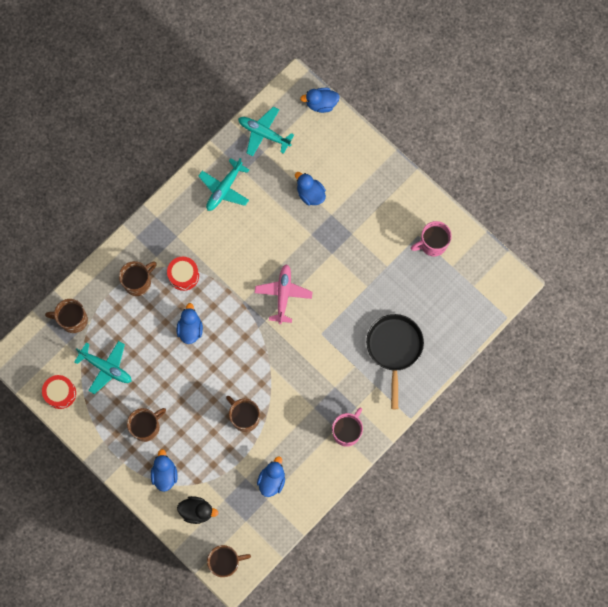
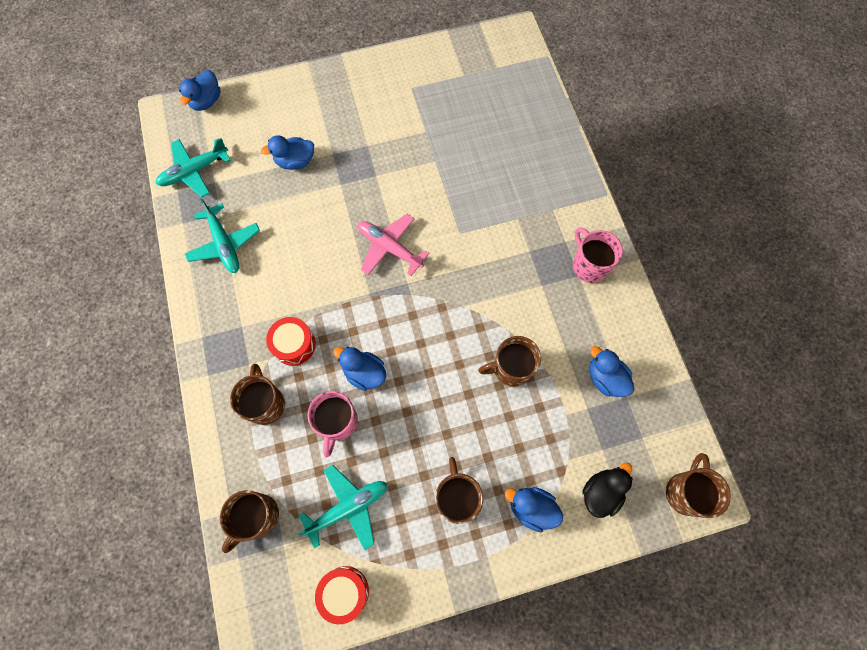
camera: 60 degrees left, 5 degrees down
black pan [366,314,424,409] -> none
pink mug [411,221,452,257] -> pink mug moved to [307,391,358,457]

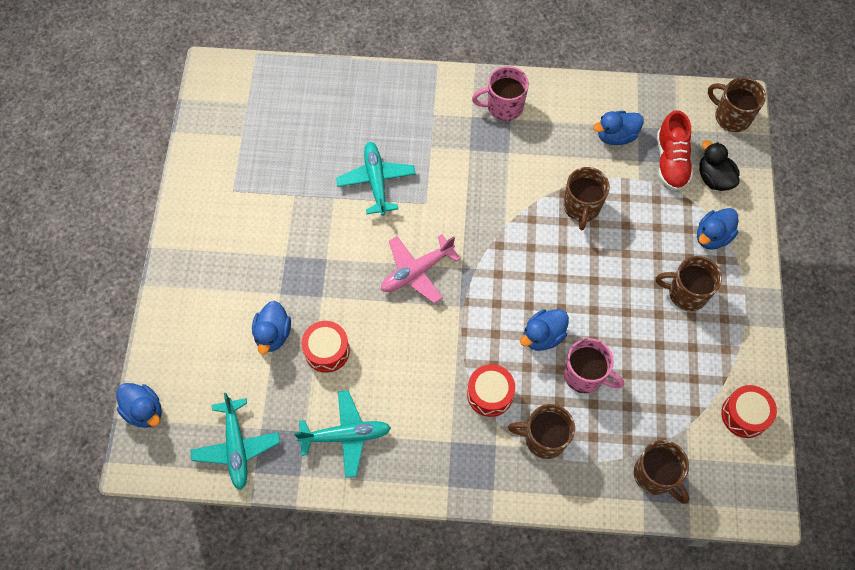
camera: 70 degrees left, 5 degrees down
turquoise plane [298,465,387,551] -> turquoise plane moved to [336,142,416,216]
none -> red drum [301,321,350,373]
none -> red shoe [657,110,693,191]

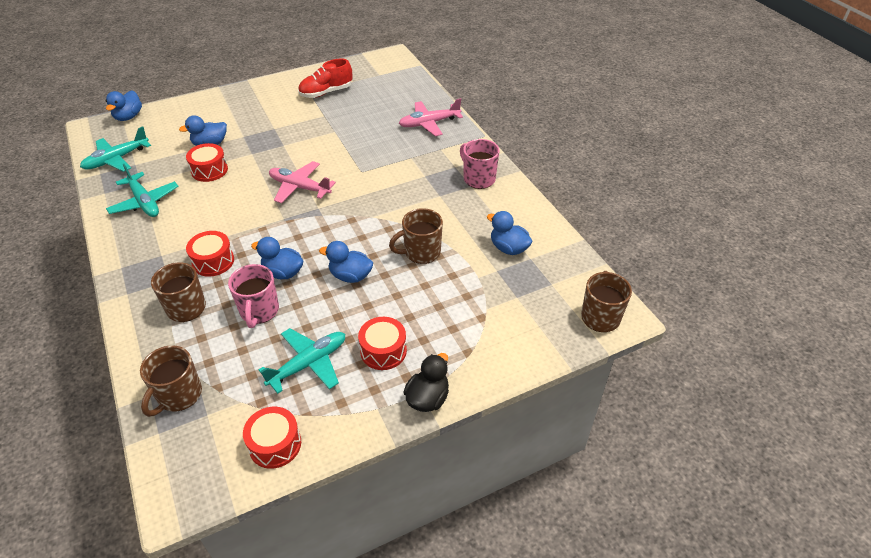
camera: 60 degrees right, 20 degrees down
turquoise plane [336,142,416,216] -> turquoise plane moved to [259,328,345,394]
brown mug [655,256,722,311] -> red drum [358,317,407,370]
red shoe [657,110,693,191] -> red shoe moved to [298,59,352,98]
blue duck [697,208,738,250] -> blue duck moved to [319,241,373,283]
black duck [699,140,740,191] -> black duck moved to [403,353,449,412]
none -> pink plane [399,98,463,136]

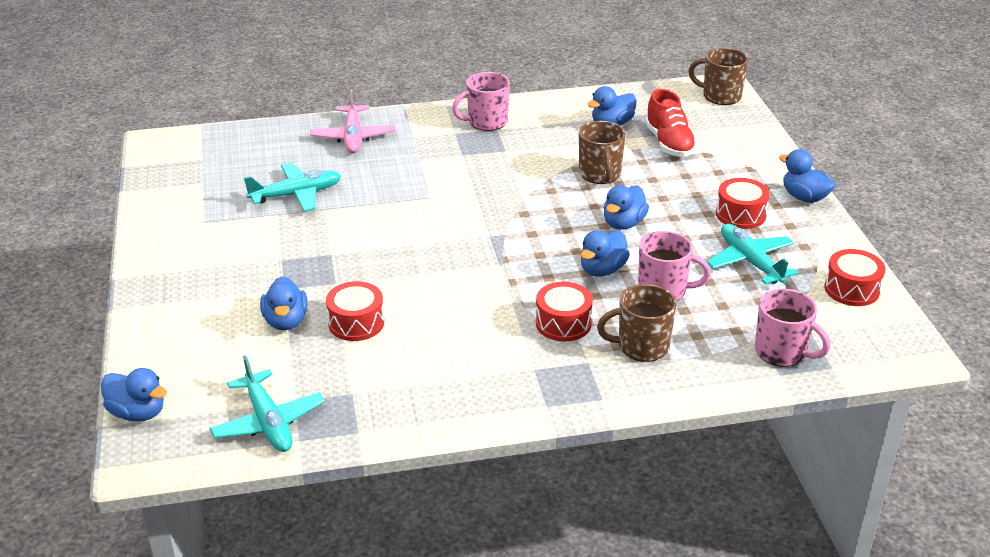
camera: 75 degrees left, 10 degrees down
turquoise plane [106,164,179,217] -> turquoise plane moved to [244,163,341,211]
brown mug [140,345,202,417] -> pink mug [755,289,830,367]
pink plane [269,161,336,203] -> none
red shoe [298,59,352,98] -> red shoe moved to [645,89,697,157]
black duck [403,353,449,412] -> blue duck [779,149,836,203]

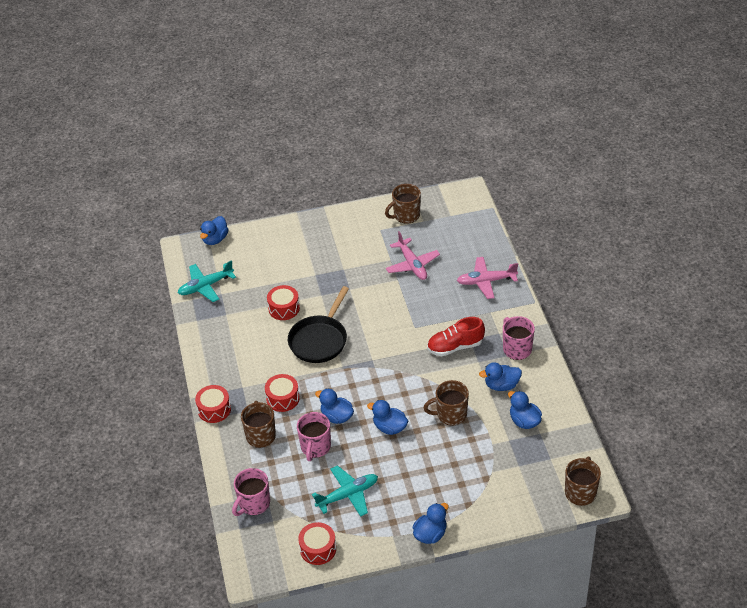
camera: 90 degrees right, 10 degrees up
turquoise plane [244,163,341,211] -> pink plane [385,231,440,280]
blue duck [260,276,308,330] -> blue duck moved to [479,362,522,391]
red shoe [645,89,697,157] -> red shoe moved to [427,317,485,356]
red drum [716,178,770,229] -> red drum moved to [195,385,231,423]
none -> black pan [288,286,349,363]
none -> brown mug [385,184,421,224]

